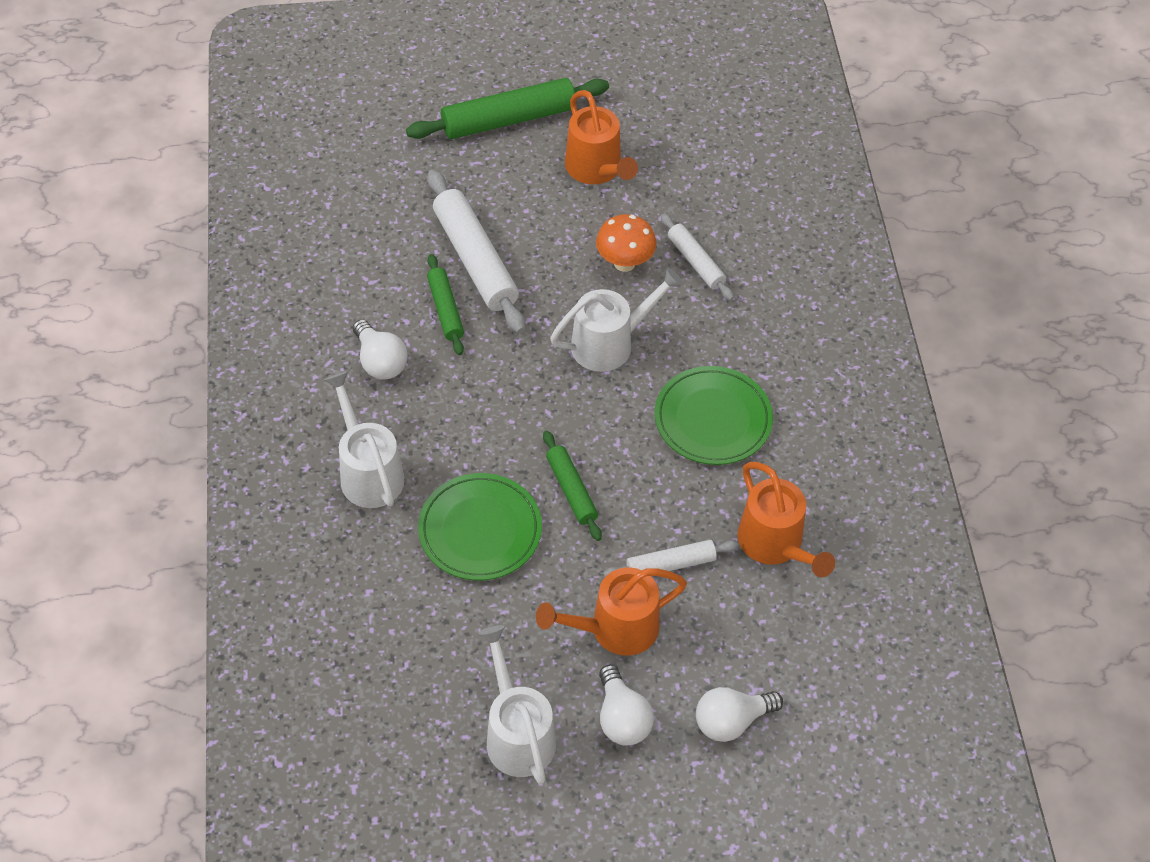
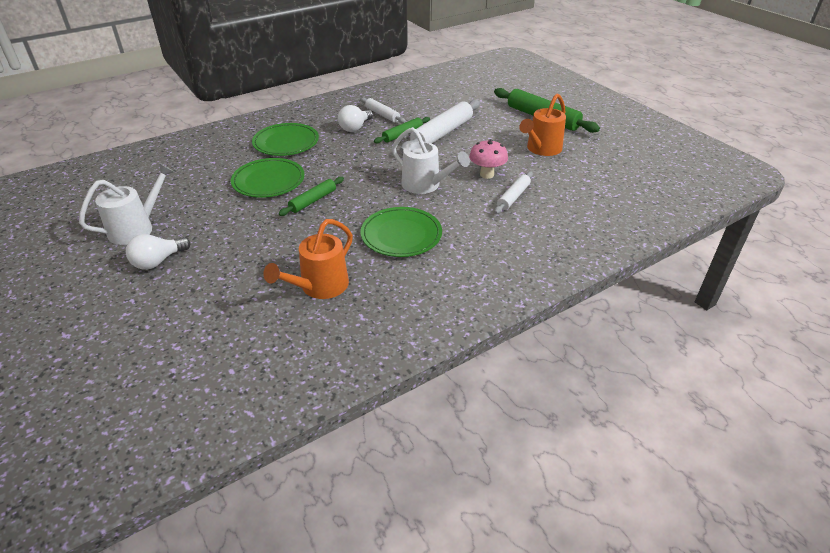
camera: 65 degrees right, 15 degrees down
white watering can [324,372,405,508] -> green plate [252,123,319,156]
orange watering can [536,567,687,656] -> none
orange mushroom [596,214,656,272] -> pink mushroom [469,139,508,179]
white rolling pin [603,540,739,577] -> white rolling pin moved to [360,97,406,124]
white light bulb [696,687,783,742] -> none

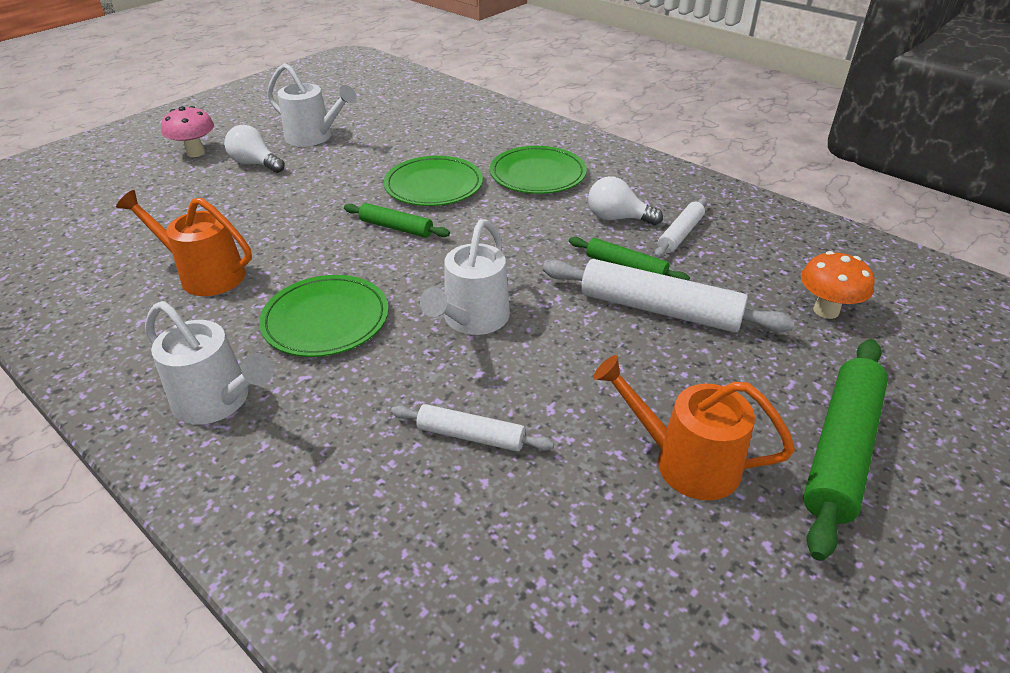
camera: 75 degrees right, 0 degrees up
pink mushroom [469,139,508,179] -> pink mushroom moved to [161,106,214,157]
none -> white watering can [145,301,274,424]
none -> orange mushroom [801,251,875,319]

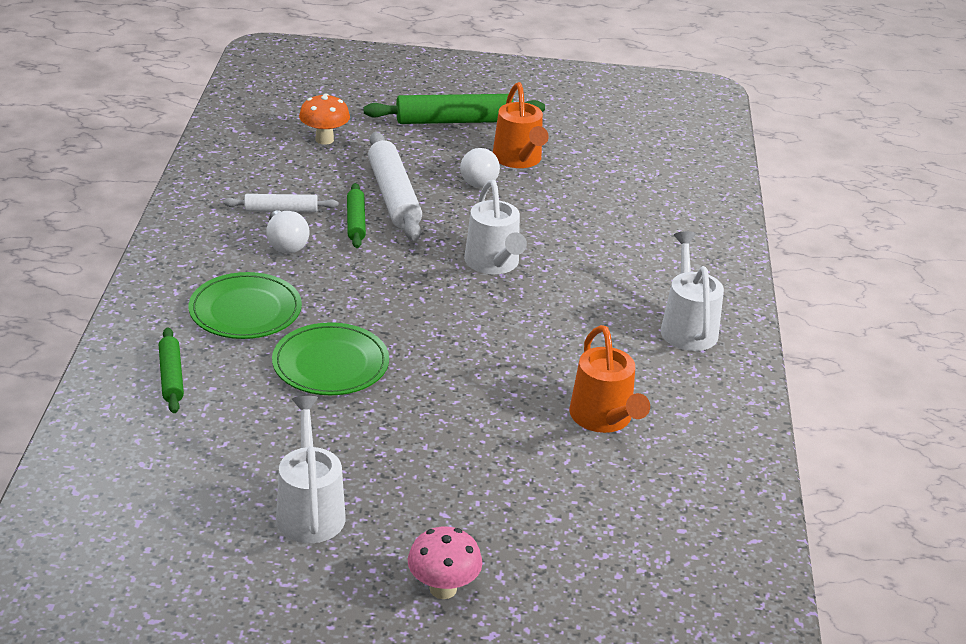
camera: 130 degrees left, 5 degrees down
white light bulb [224,125,285,173] -> white light bulb moved to [460,148,500,188]
green plate [259,275,389,357] -> none
green rolling pin [344,203,450,238] -> green rolling pin moved to [159,327,184,413]
white rolling pin [391,404,554,452] -> none
white watering can [420,219,510,335] -> white watering can turned 90 degrees clockwise [464,180,527,274]

